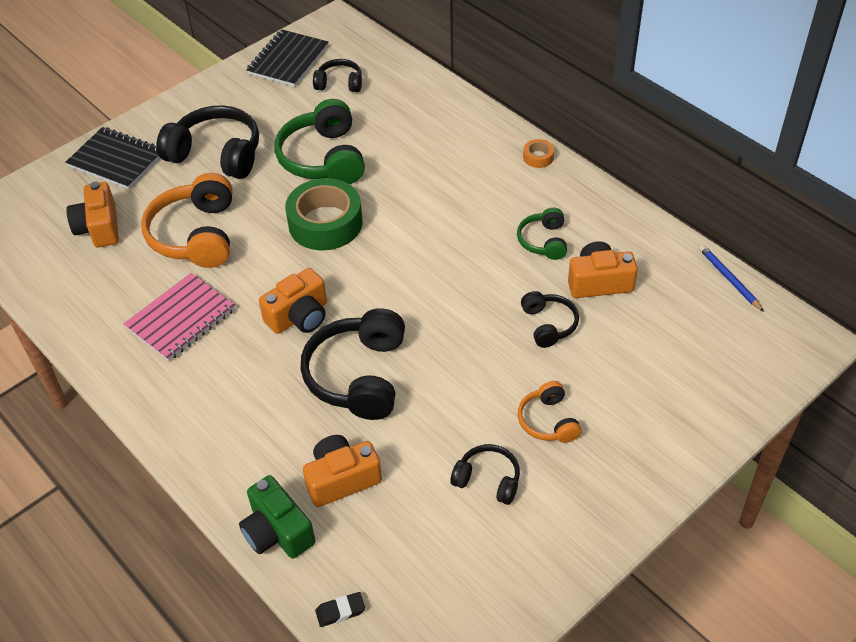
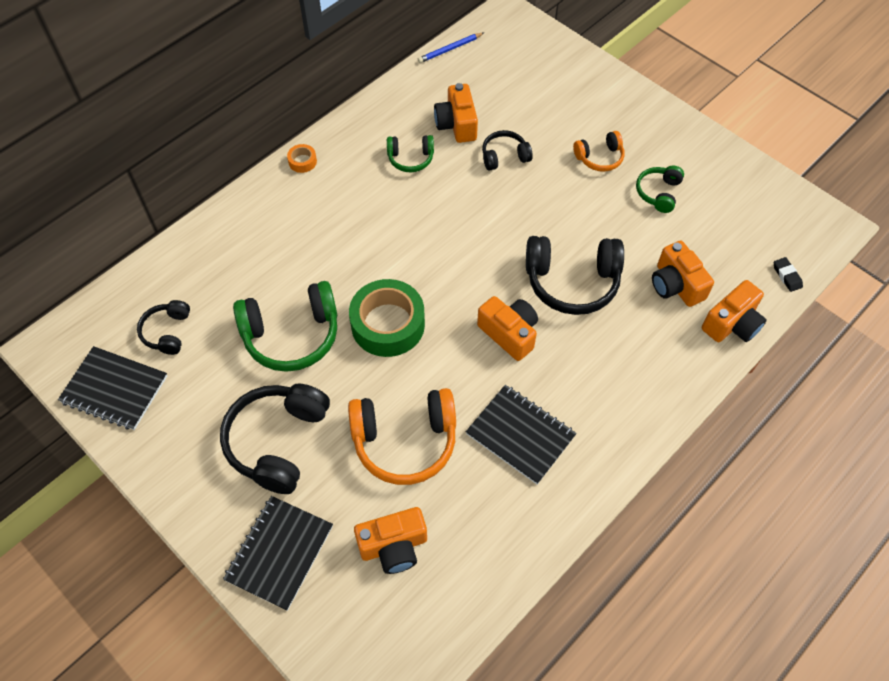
camera: 95 degrees left, 10 degrees up
pink notebook [124,273,235,361] -> black notebook [466,385,577,484]
green camera [239,475,315,559] -> orange camera [702,280,767,342]
black headphones [450,444,520,505] -> green headphones [636,166,684,213]

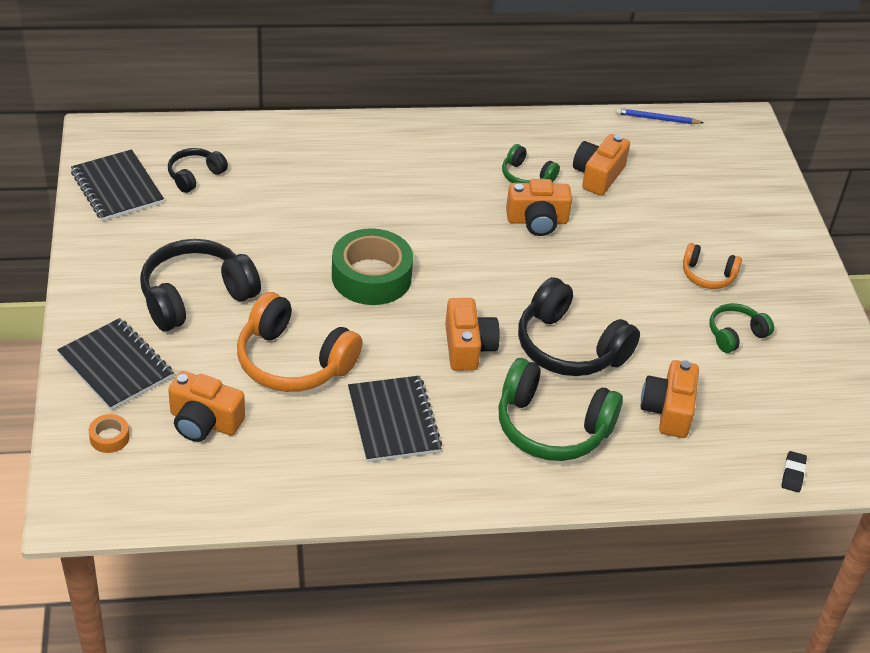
camera: 35 degrees right, 15 degrees down
black notebook [223,496,333,611] -> black notebook turned 75 degrees clockwise [57,318,174,410]
green headphones [233,281,337,372] -> green headphones moved to [499,358,623,461]
orange tape [287,144,317,173] -> orange tape moved to [89,414,129,453]
black headphones [482,130,533,171] -> none
orange camera [702,280,767,342] -> orange camera moved to [506,179,572,236]

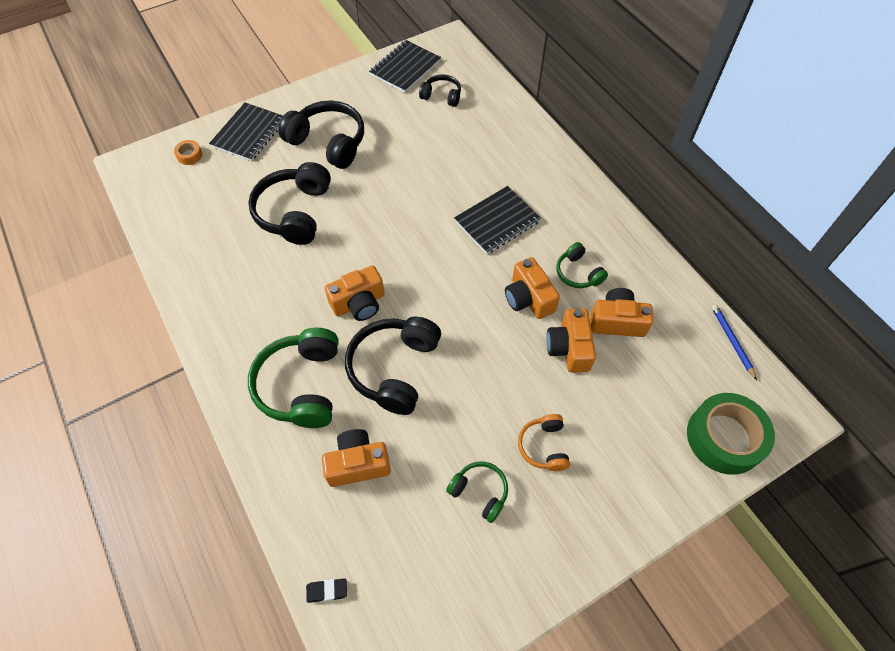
camera: 70 degrees right, 15 degrees up
orange camera [168,371,245,442] -> orange camera moved to [546,308,596,373]
orange headphones [237,292,363,392] -> black headphones [248,162,331,245]
green tape [332,228,413,305] -> green tape moved to [687,393,775,475]
black notebook [348,376,442,462] -> black notebook moved to [454,186,541,254]
green headphones [502,144,560,183] -> green headphones turned 45 degrees counterclockwise [557,242,608,288]

